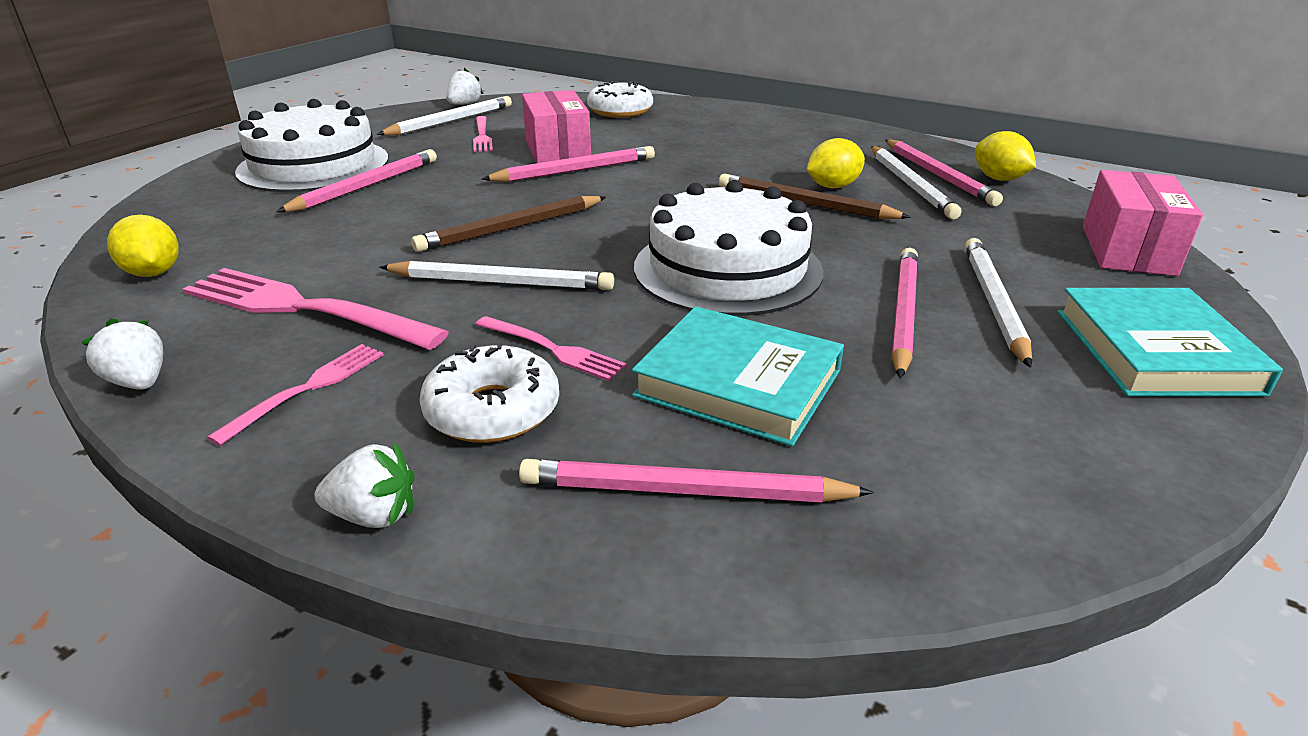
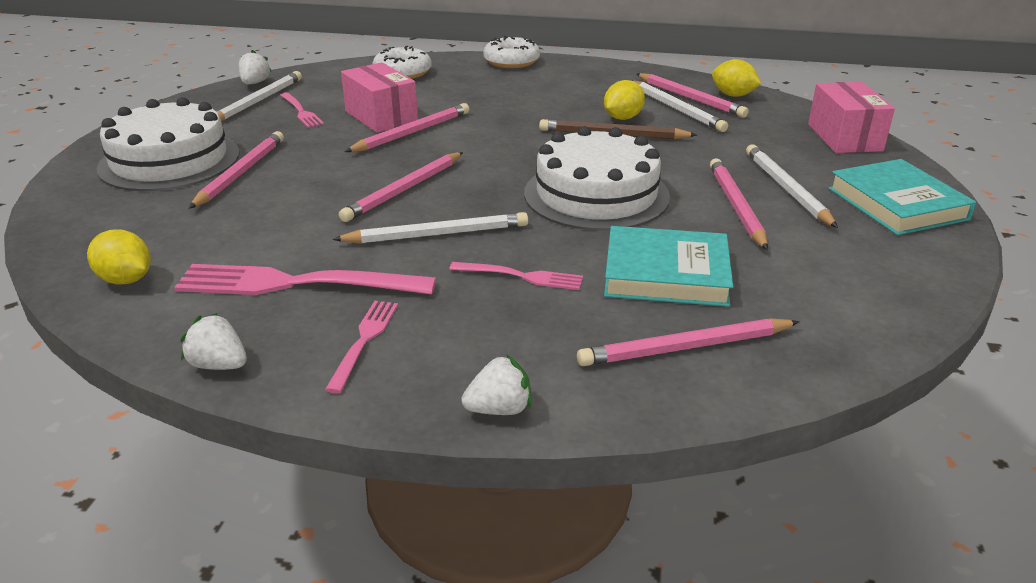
camera: 20 degrees left, 0 degrees up
brown pencil [411,196,606,252] -> pink pencil [339,152,463,222]
white donut [420,342,559,443] -> white donut moved to [483,36,540,68]

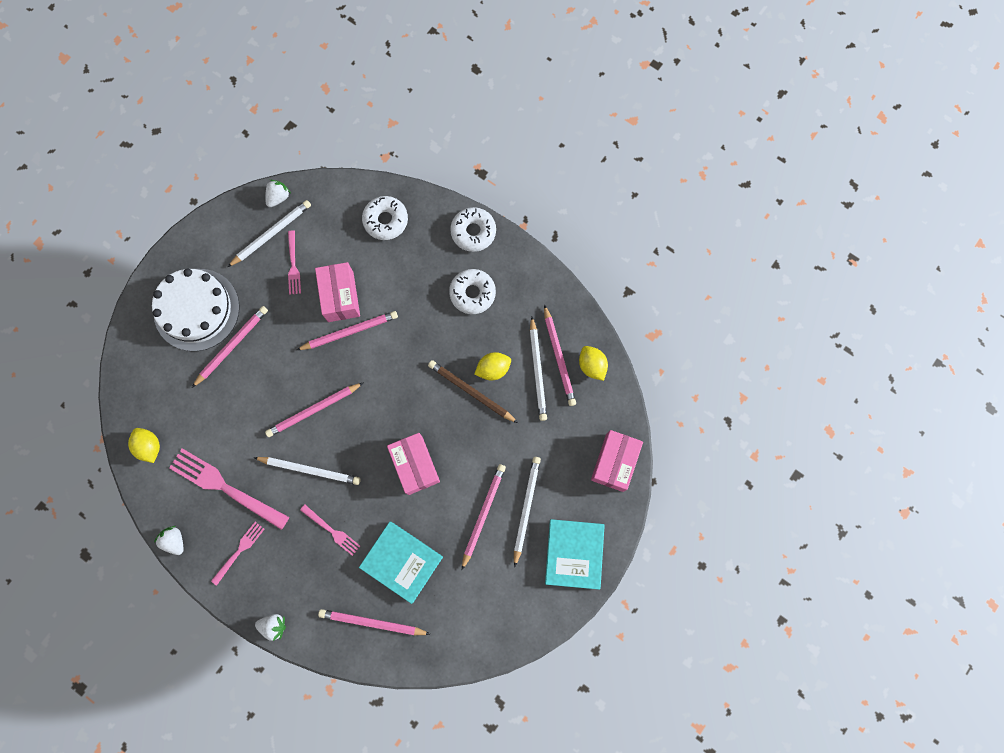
camera: 25 degrees right, 45 degrees up
white cake [524,126,670,231] -> pink box [387,433,440,495]
none -> white donut [449,269,496,314]

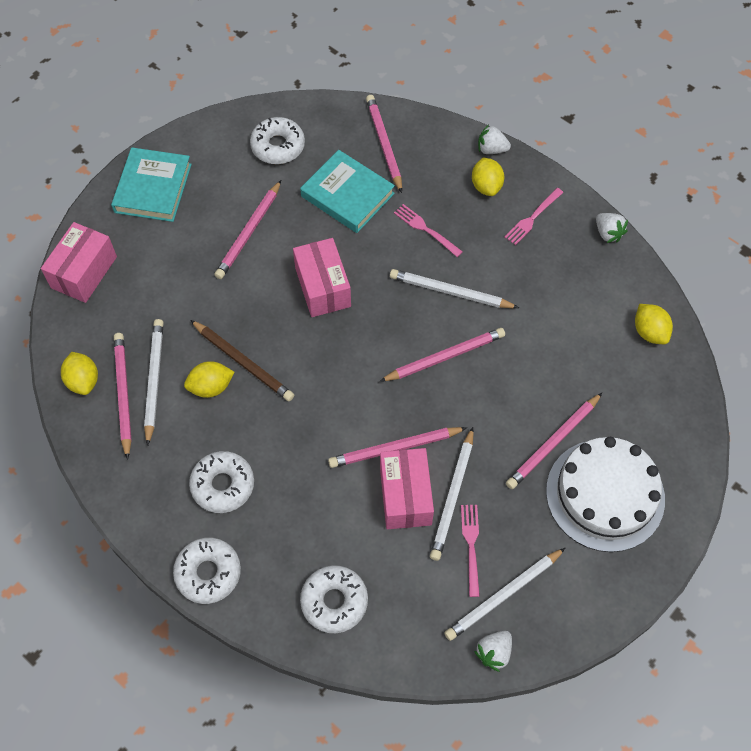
camera: 175 degrees left, 15 degrees down
pink fork [169,448,289,530] -> none
pink pencil [318,609,430,635] -> pink pencil turned 120 degrees counterclockwise [366,95,402,193]
white pencil [514,457,541,567] -> white pencil moved to [430,427,474,561]
none -> white donut [250,117,305,164]
none -> yellow lemon [472,158,504,196]

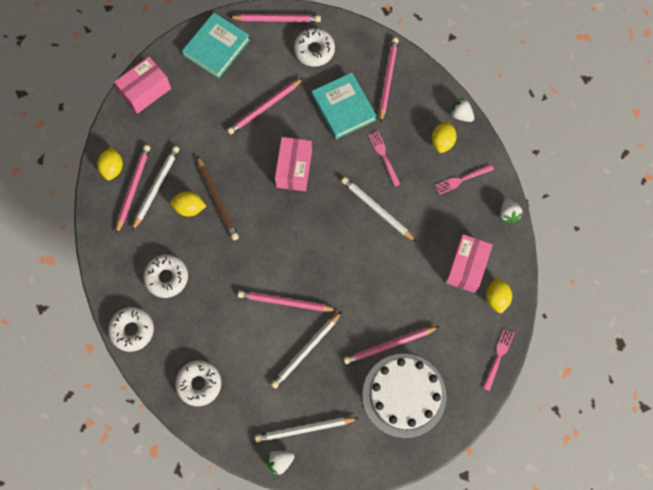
camera: 25 degrees right, 10 degrees up
pink pencil [379,328,505,382] -> pink pencil moved to [229,14,321,22]
pink box [380,448,434,529] -> pink box moved to [446,234,493,293]
pink fork [461,505,480,597] -> pink fork moved to [483,329,515,391]

